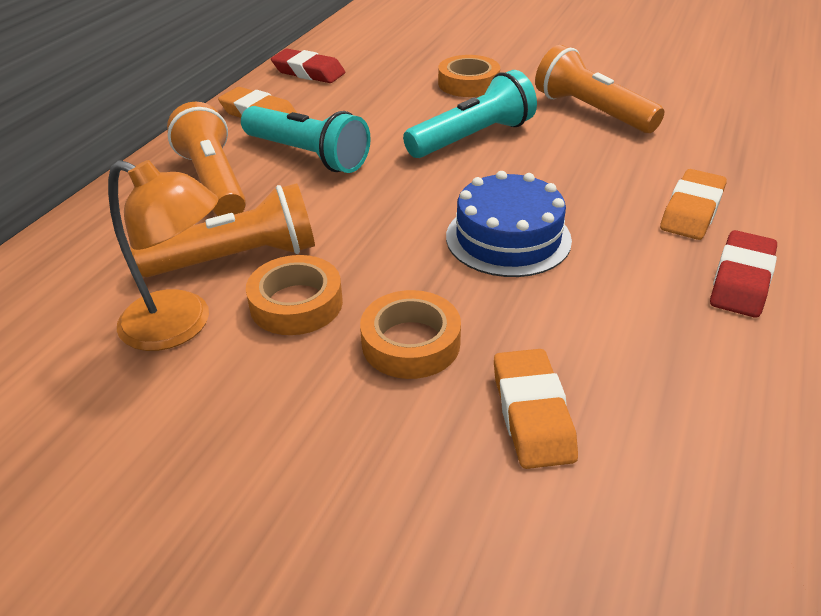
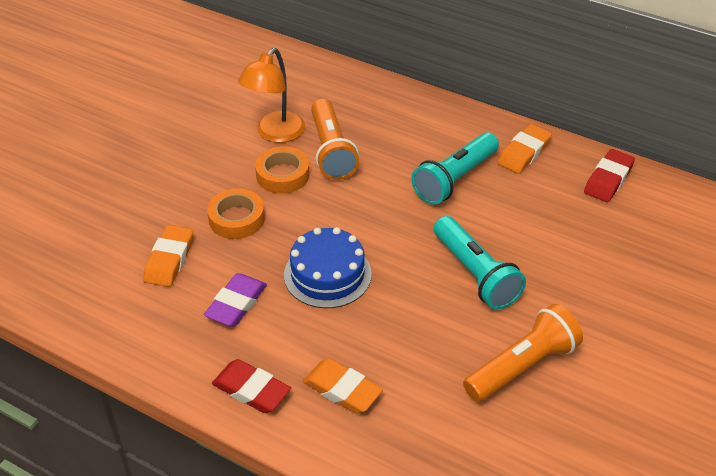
camera: 95 degrees right, 5 degrees up
orange flashlight [167,102,246,216] -> none
orange tape [438,55,500,97] -> none
orange eraser [494,349,578,469] -> orange eraser turned 75 degrees counterclockwise [143,225,193,287]
none -> purple eraser [204,273,267,327]

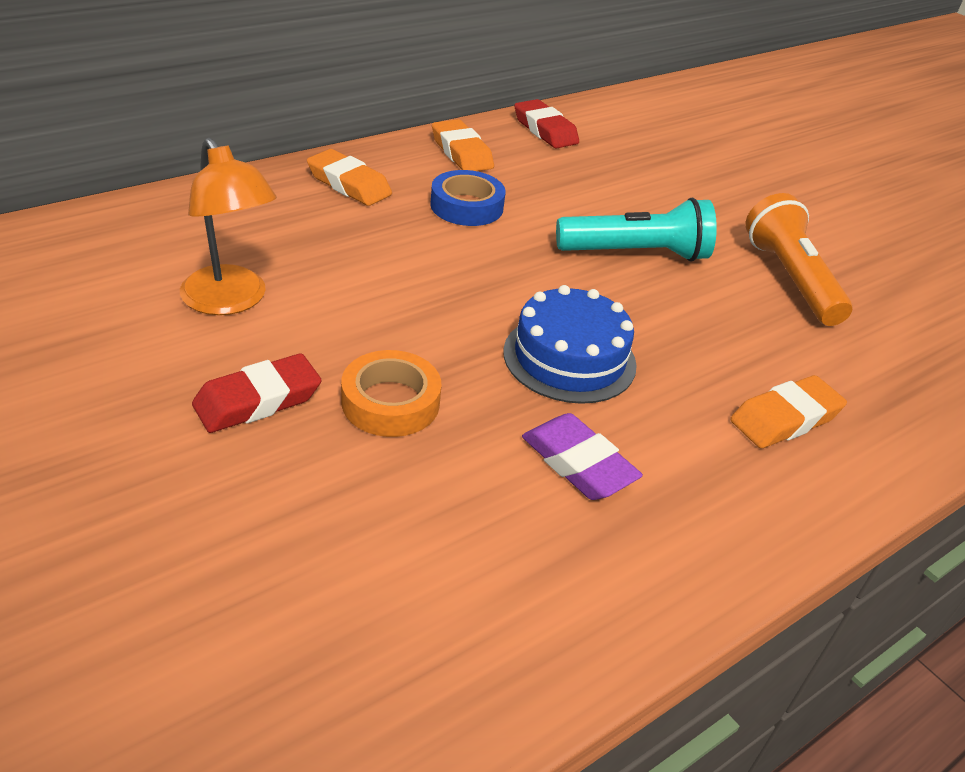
camera: 70 degrees left, 5 degrees down
orange eraser [143,225,193,287] -> orange eraser moved to [307,149,392,206]
red eraser [212,359,291,413] -> red eraser moved to [192,353,322,433]
orange tape [255,146,309,194] -> none
orange flashlight [311,99,359,180] -> none
turquoise flashlight [411,132,499,205] -> blue tape [430,170,506,226]

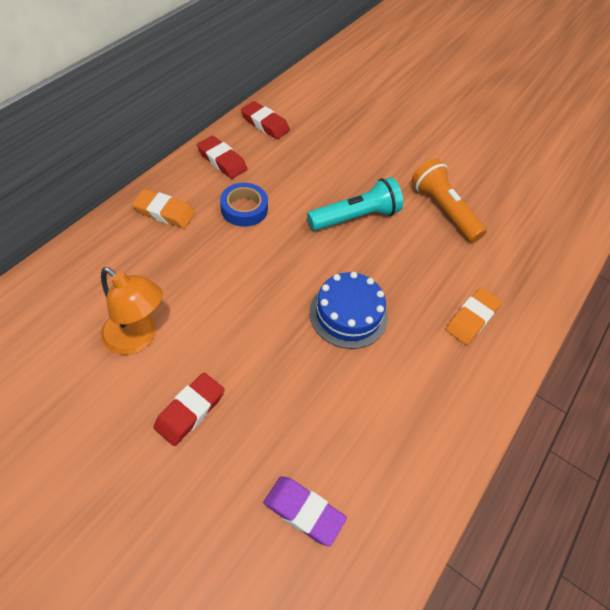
camera: 20 degrees left, 15 degrees up
orange tape [341,350,441,437] -> none
orange eraser [432,119,494,171] -> red eraser [197,136,247,179]
purple eraser [522,413,643,500] -> purple eraser moved to [263,476,347,547]

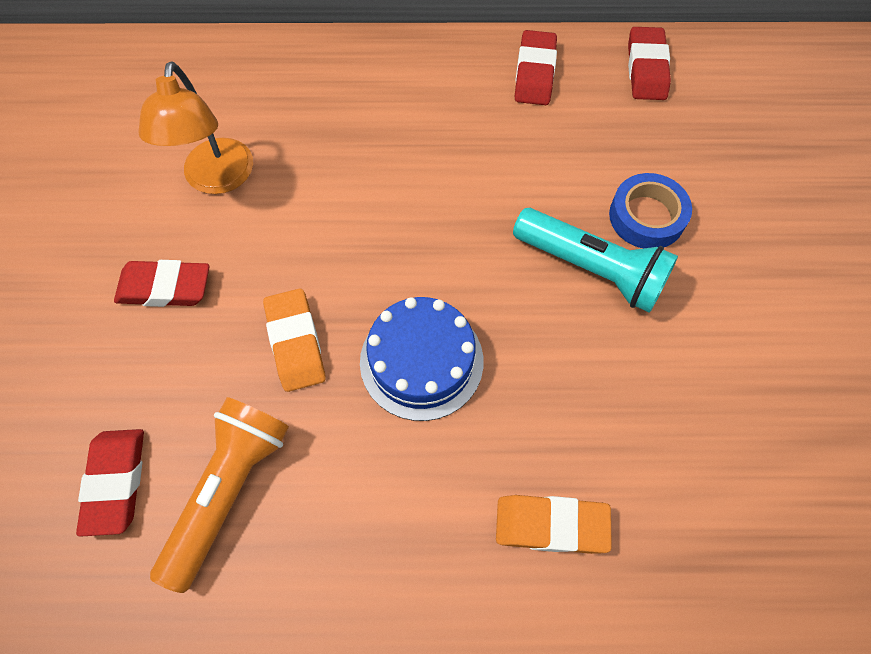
camera: 60 degrees right, 10 degrees up
orange eraser [132,189,195,228] -> orange eraser moved to [263,289,326,392]
blue tape [220,183,268,227] -> blue tape moved to [609,173,692,248]
purple eraser [263,476,347,547] -> red eraser [76,429,144,537]
orange flashlight [412,158,487,243] -> orange flashlight moved to [150,397,289,593]

